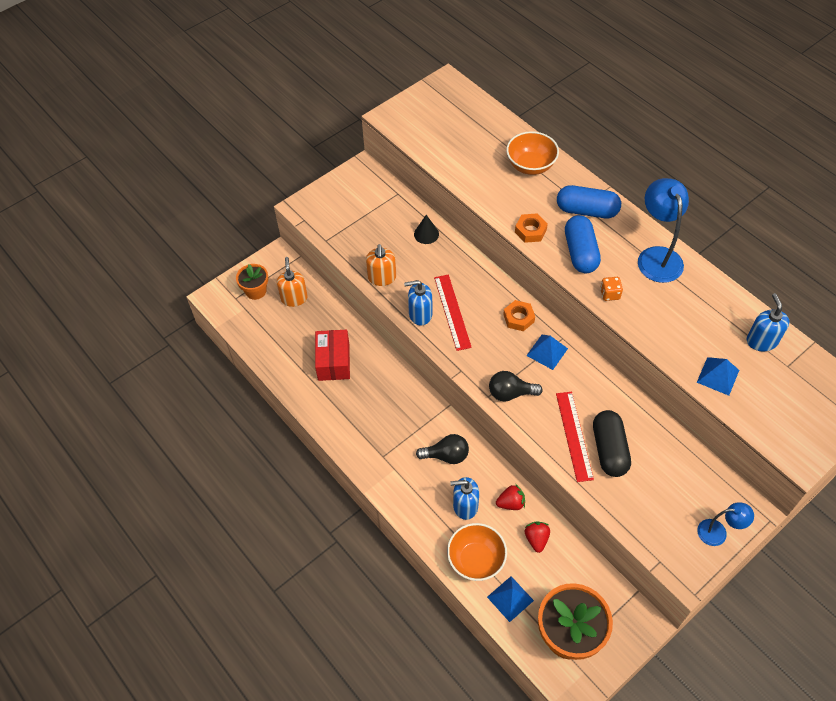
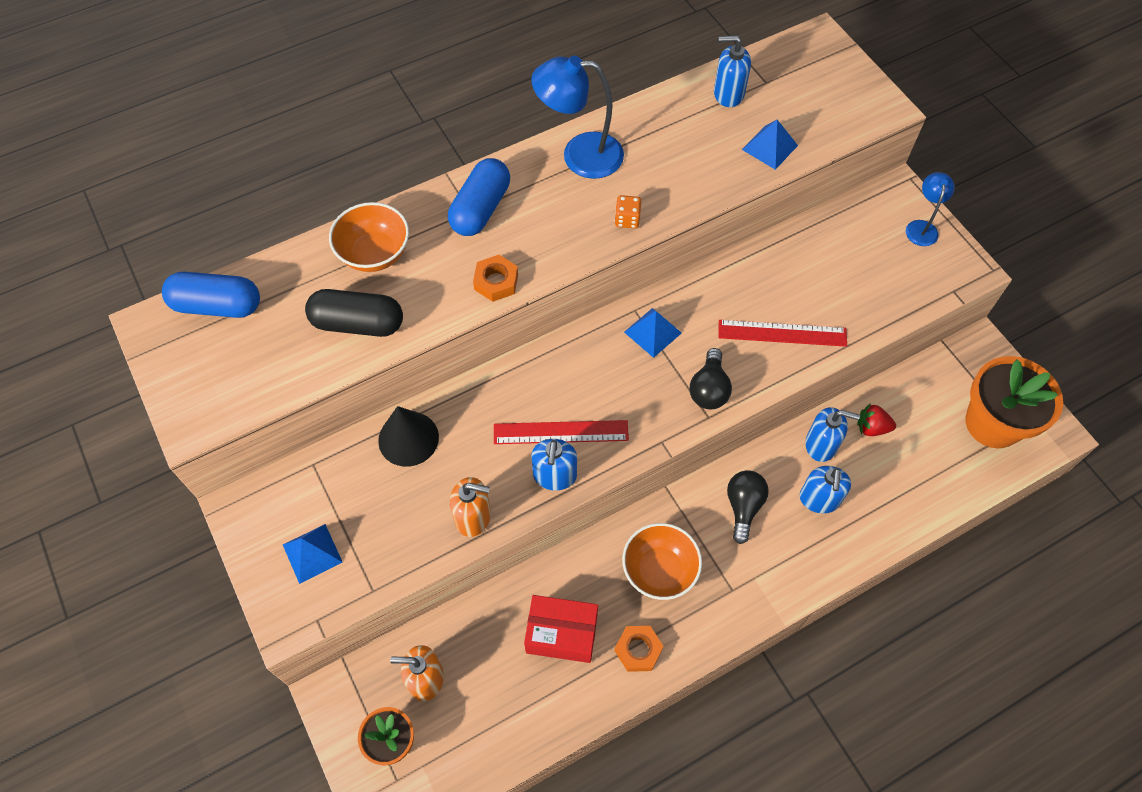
camera: 80 degrees left, 5 degrees up
black cone [414,215,439,244] -> black cone [378,406,439,467], size x1.54
orange bowl [447,523,507,581] -> orange bowl moved to [622,523,702,600]
blue pyramid [487,576,534,622] -> blue pyramid moved to [283,524,343,584]
red strawberry [496,484,525,510] -> blue soap dispenser [805,407,860,462]
orange nut [503,300,535,331] -> orange nut moved to [615,626,663,672]
blue capsule [565,215,601,273] -> blue capsule moved to [162,272,260,318]
black capsule [593,410,631,477] -> black capsule moved to [305,289,403,337]

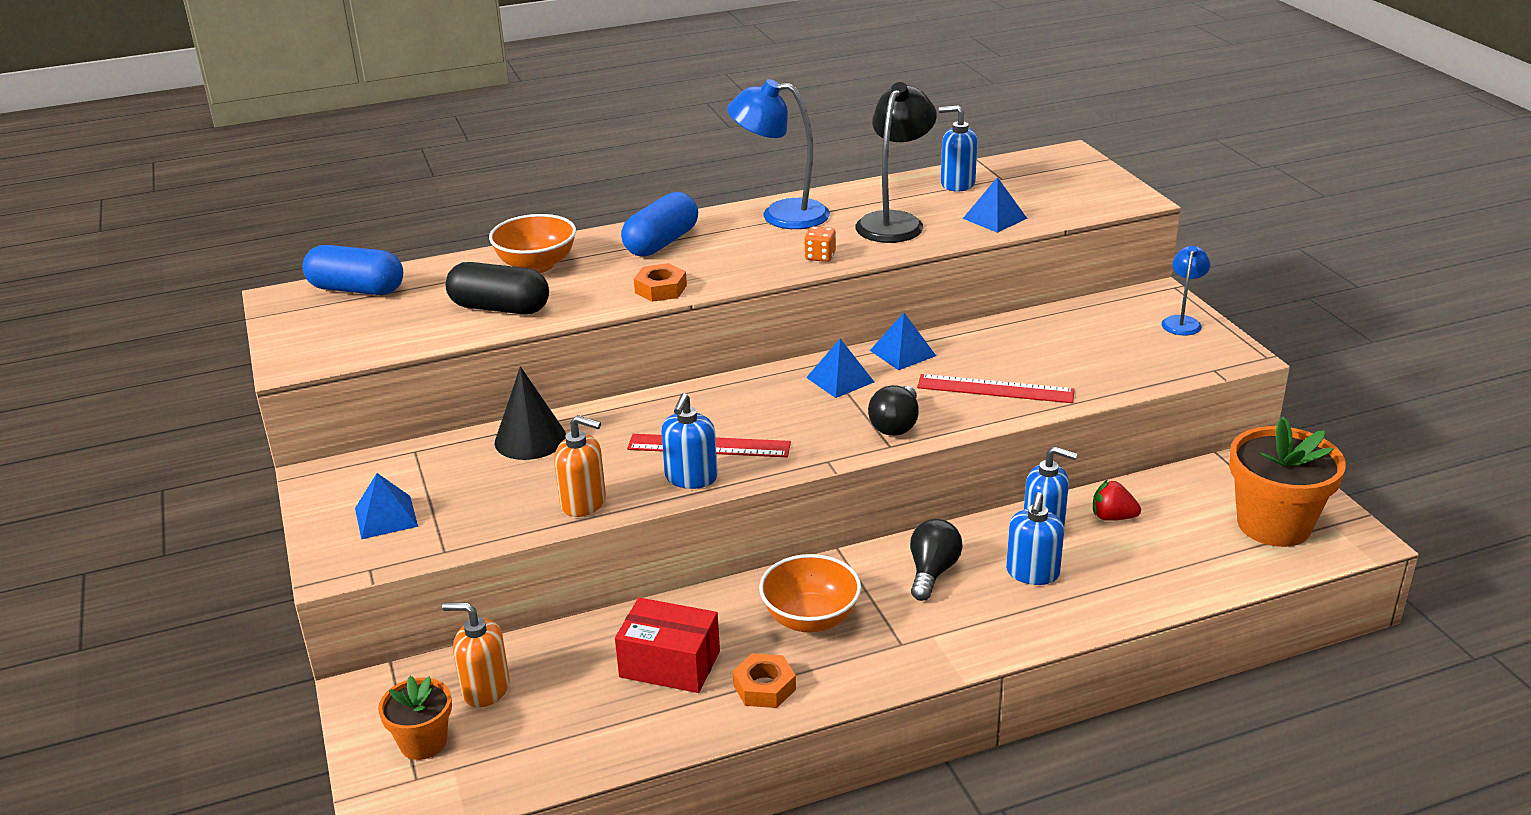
camera: 10 degrees right, 30 degrees down
none -> black lamp [855,82,937,243]
none -> blue pyramid [870,313,936,370]

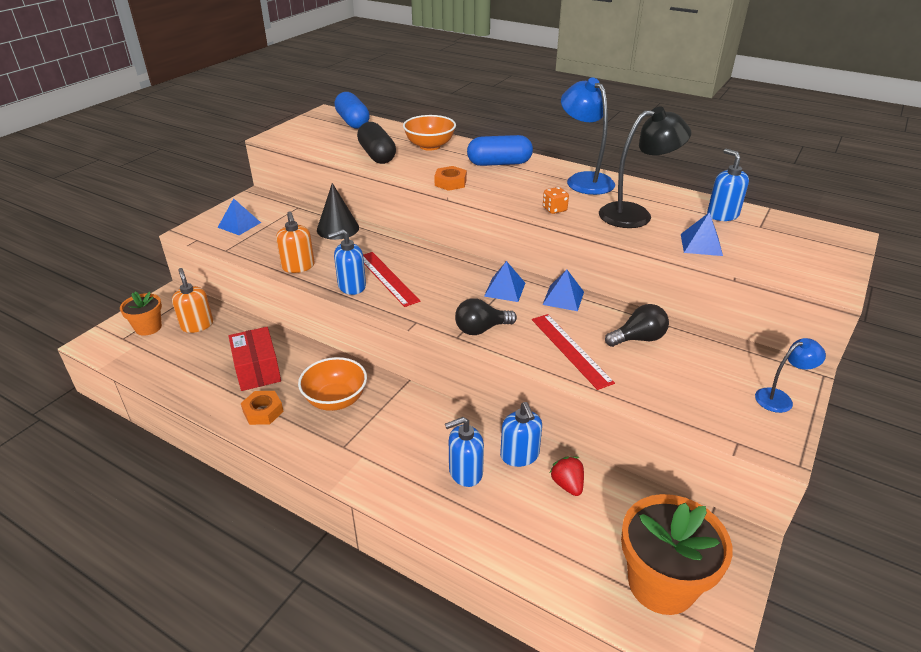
camera: 50 degrees right, 5 degrees up
black light bulb [910,519,963,601] -> black light bulb moved to [605,304,669,347]

